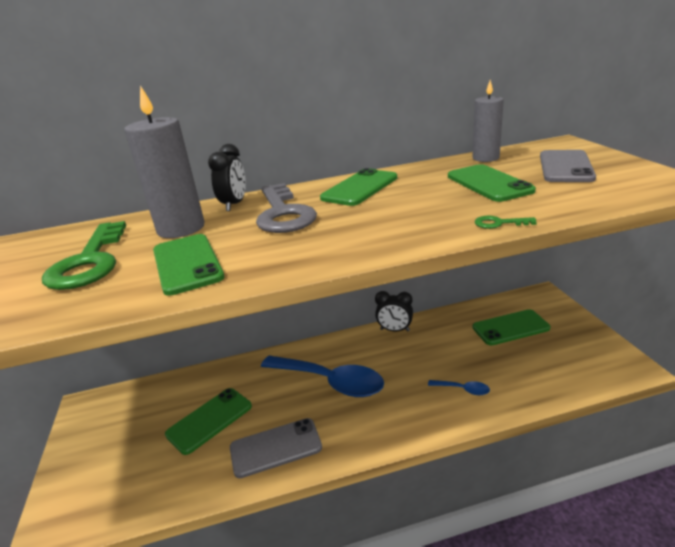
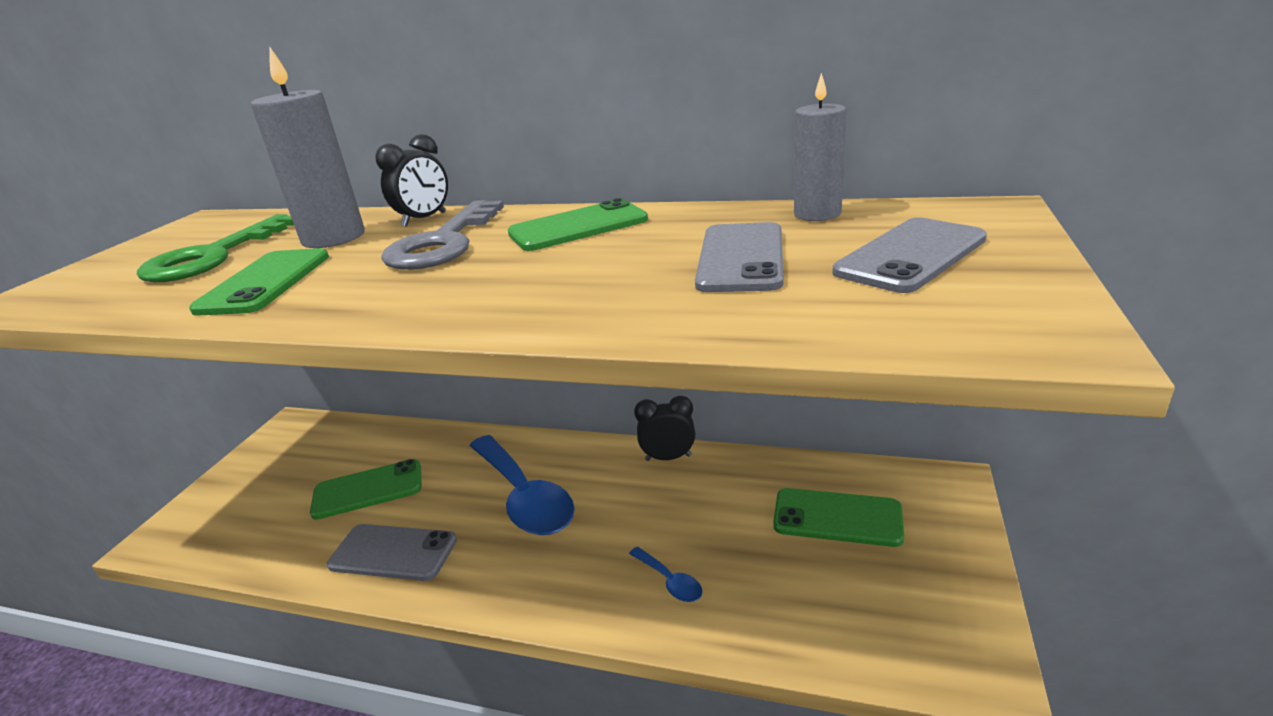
camera: 30 degrees right, 0 degrees up
black clock [375,291,413,331] -> black clock turned 135 degrees clockwise [634,396,695,461]
green phone [448,164,536,202] -> grey phone [695,222,784,292]
green key [475,216,537,229] -> none

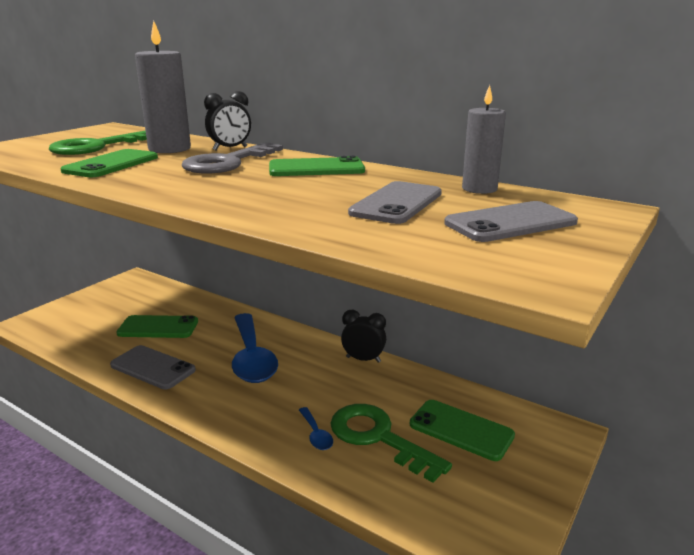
camera: 15 degrees right, 5 degrees down
none -> green key [330,404,452,483]

